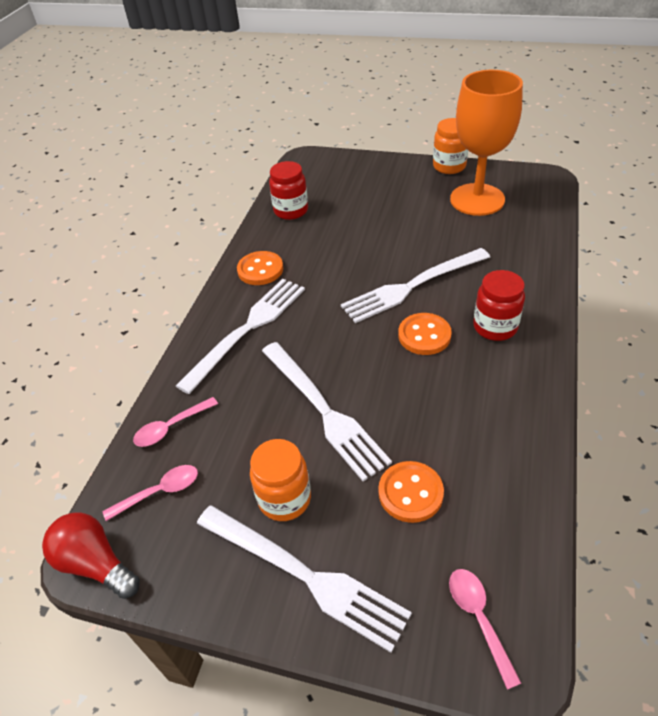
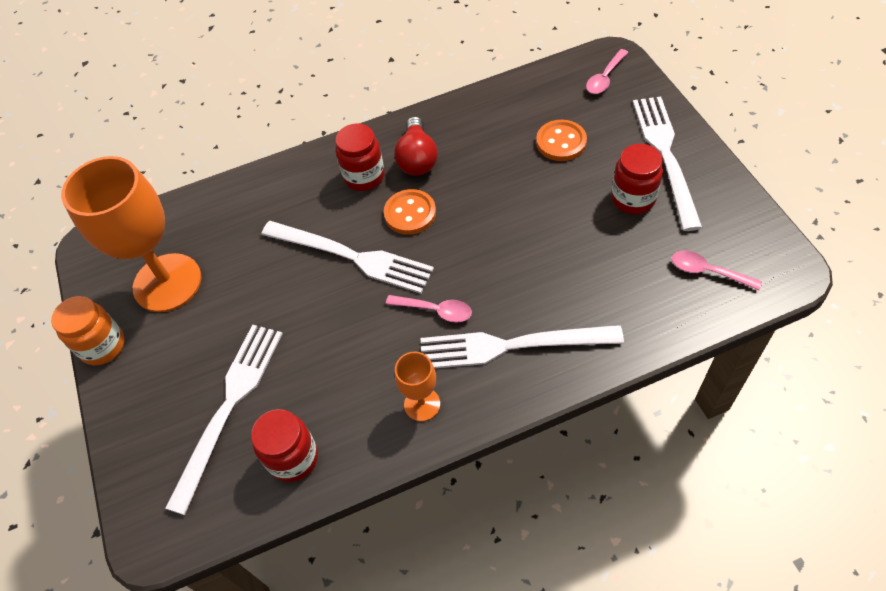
camera: 125 degrees left, 10 degrees up
red light bulb [42,513,140,599] -> red light bulb moved to [394,117,438,176]
pink spoon [133,397,218,447] -> pink spoon moved to [386,295,472,323]
orange button [237,251,283,285] -> orange goblet [395,352,440,421]
orange jar [250,439,311,521] -> red jar [611,144,663,214]
white fork [262,342,392,481] -> white fork moved to [165,324,283,515]

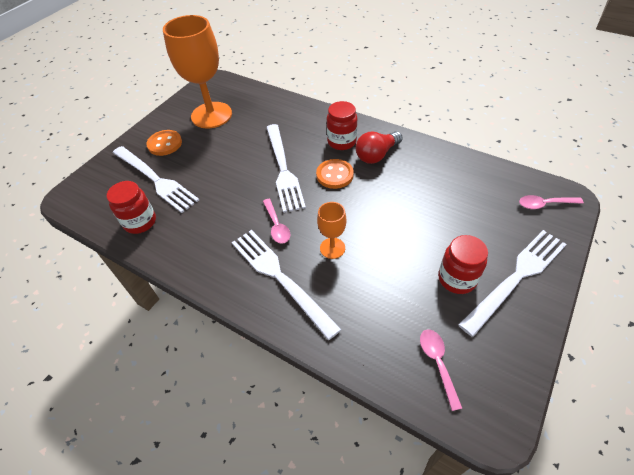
camera: 50 degrees right, 5 degrees down
orange jar [51,296,125,365] -> none
white fork [165,324,283,515] -> white fork turned 60 degrees clockwise [113,146,199,213]
orange goblet [395,352,440,421] -> orange goblet moved to [317,202,346,259]
orange button [536,120,587,161] -> orange button moved to [146,130,182,156]

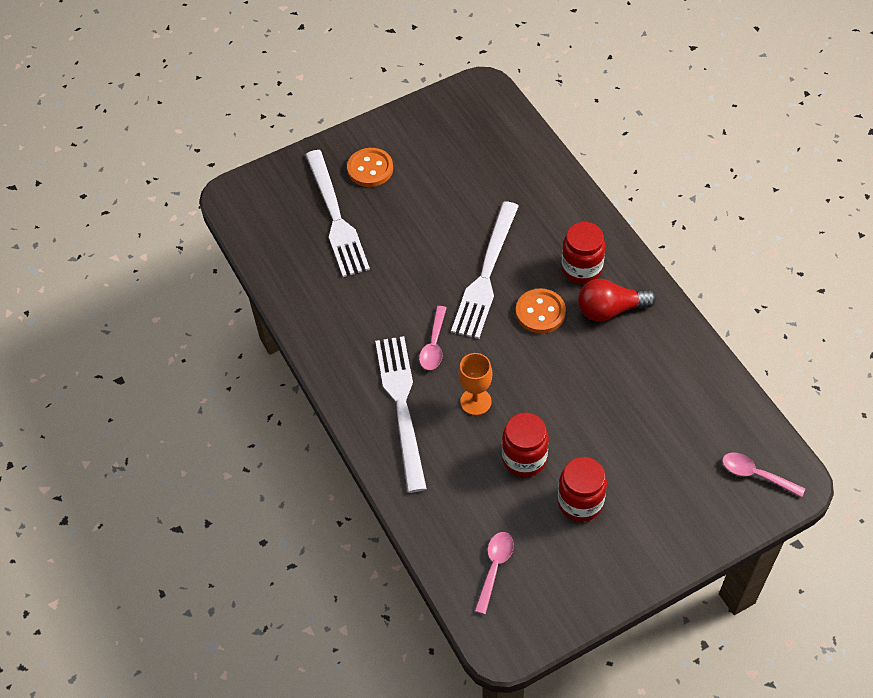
camera: 30 degrees right, 5 degrees up
red jar [107,181,156,234] -> red jar moved to [502,413,549,477]
orange goblet [163,15,232,128] -> none
white fork [459,230,567,337] -> none

